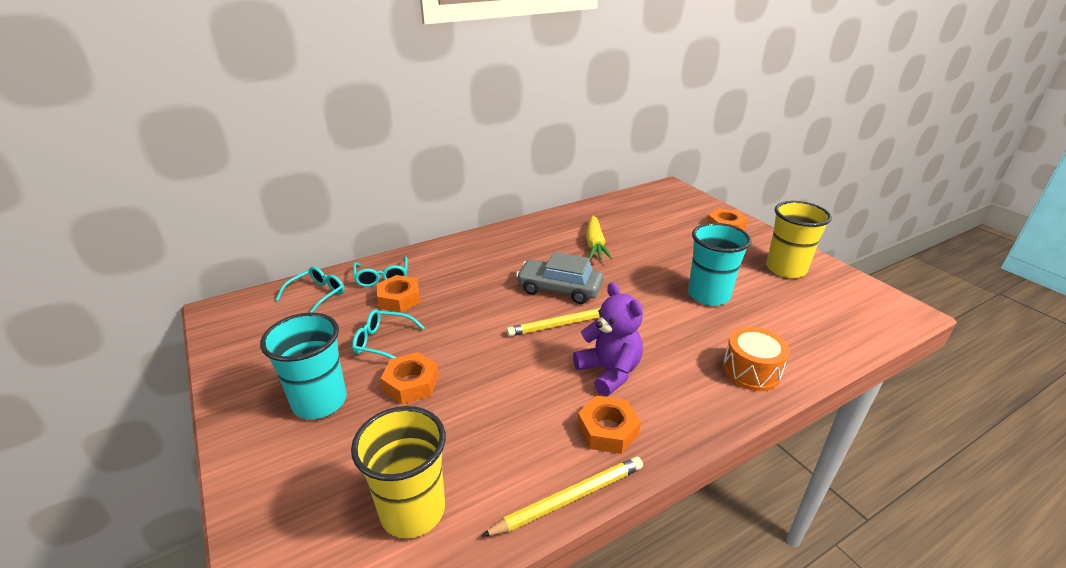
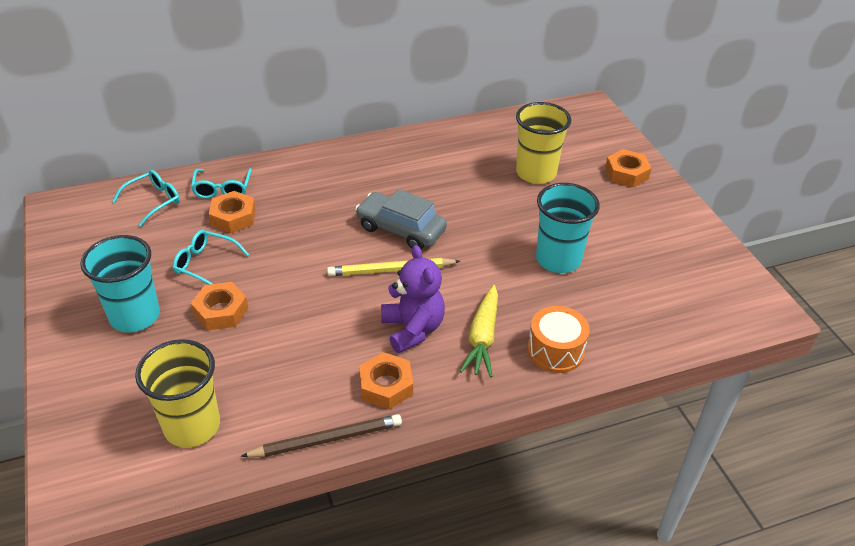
camera: 10 degrees right, 10 degrees up
yellow pencil [481,457,643,537] -> brown pencil [240,414,402,457]
yellow carrot [586,216,613,260] -> yellow carrot moved to [460,285,498,377]
yellow cup [766,201,832,278] -> yellow cup moved to [516,102,571,184]

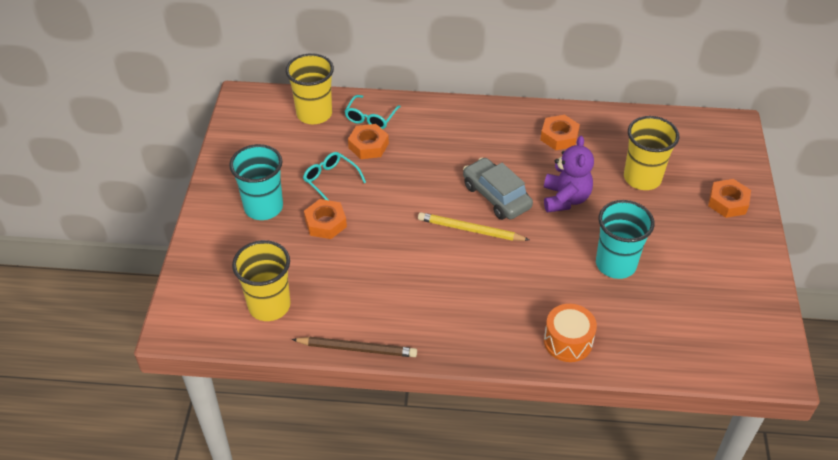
camera: 25 degrees right, 5 degrees up
turquoise glasses [112,170,180,227] -> yellow cup [286,53,334,124]
orange nut [359,352,413,409] -> orange nut moved to [540,115,580,150]
purple teddy bear [381,245,445,353] -> purple teddy bear moved to [544,136,594,213]
yellow carrot [460,285,498,377] -> none

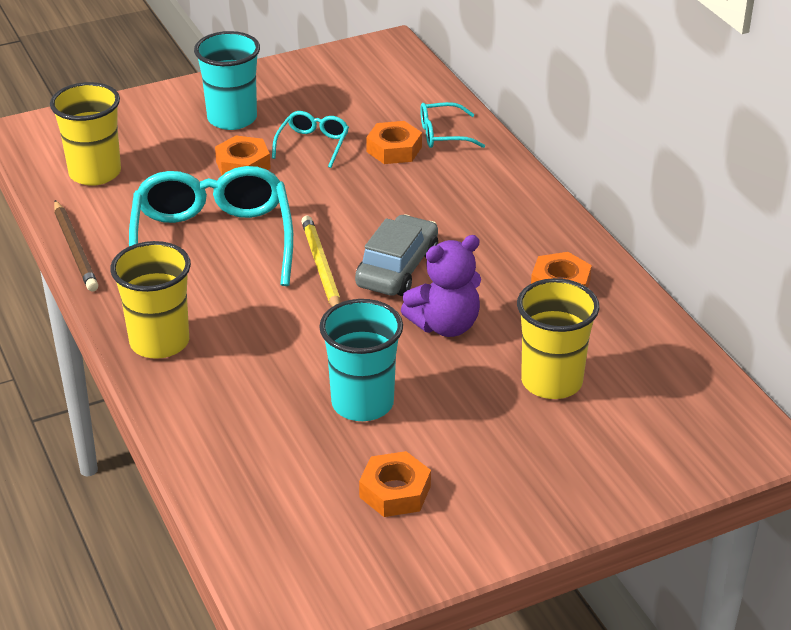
camera: 60 degrees right, 10 degrees down
yellow cup [286,53,334,124] -> yellow cup moved to [110,241,191,359]
orange drum [544,304,597,362] -> none
orange nut [708,179,751,218] -> orange nut moved to [359,451,431,517]
none -> turquoise glasses [129,166,293,286]

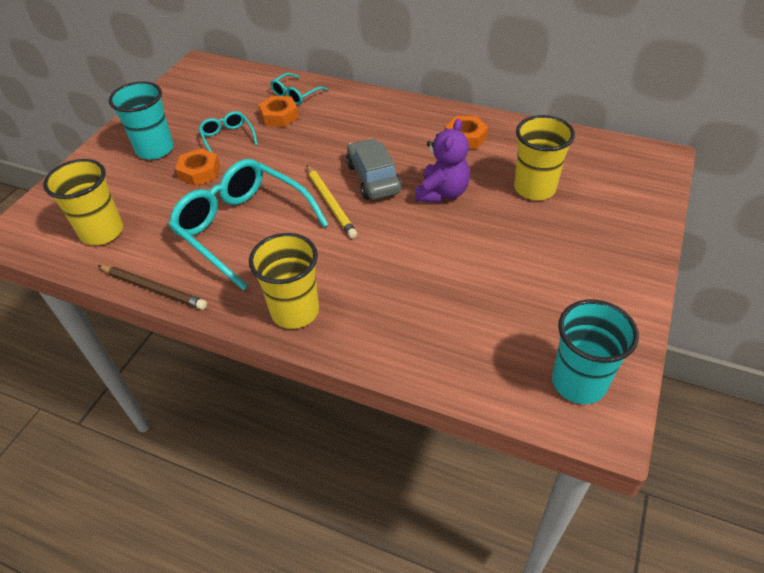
camera: 40 degrees left, 10 degrees up
yellow pencil [301,216,341,307] -> yellow pencil turned 150 degrees counterclockwise [307,165,357,238]
turquoise cup [319,299,403,421] -> turquoise cup moved to [552,299,639,404]
orange nut [359,451,431,517] -> none

